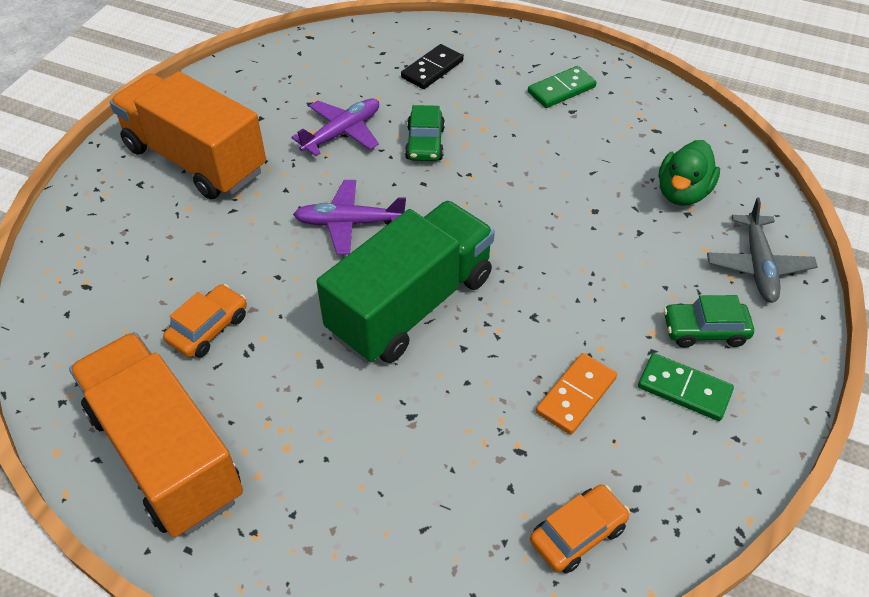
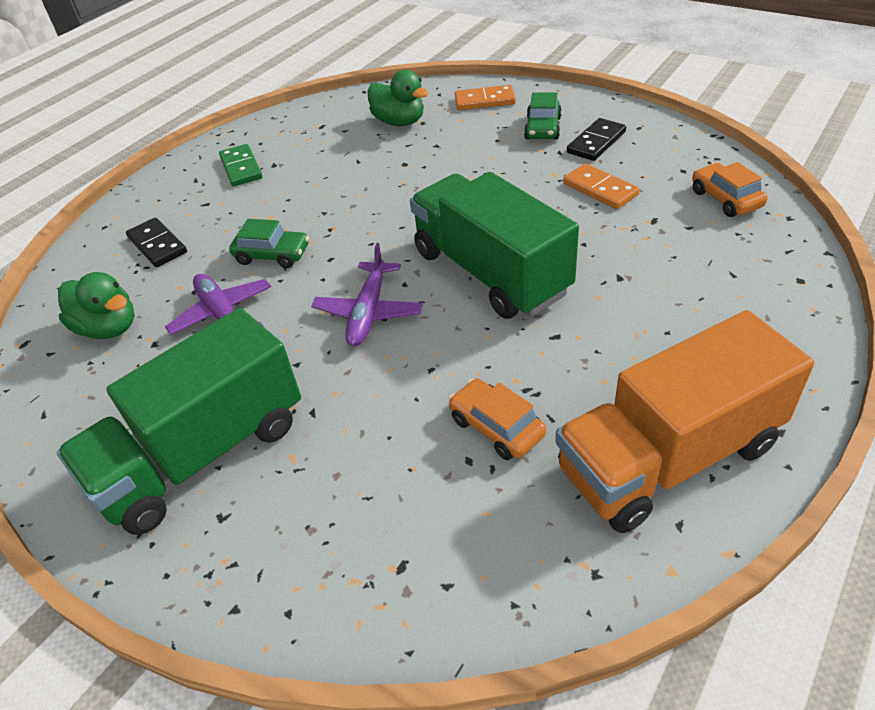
camera: 75 degrees left, 5 degrees down
orange truck [110,71,266,199] -> green truck [57,308,301,535]
green domino [638,353,734,421] -> black domino [567,118,626,161]
grey plane [707,197,818,303] -> orange domino [455,85,516,110]
none -> green duck [58,272,135,339]

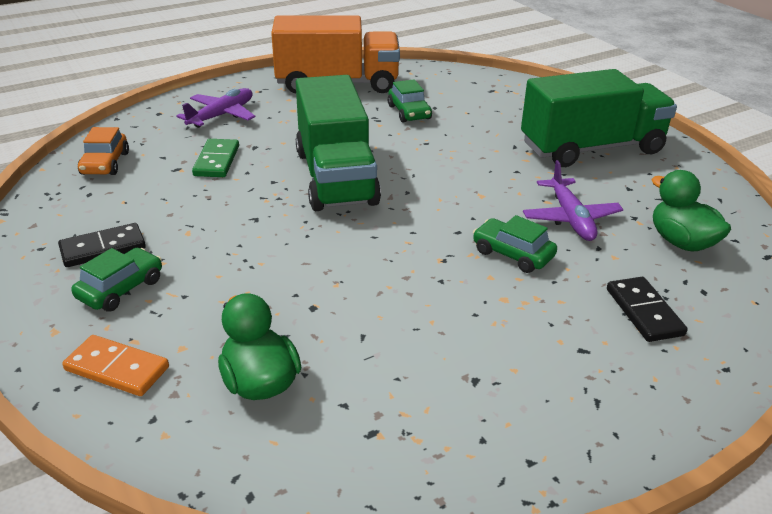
camera: 160 degrees left, 10 degrees down
green domino [219,144,262,187] -> green domino moved to [192,139,239,177]
purple plane [311,243,423,346] -> purple plane moved to [177,88,255,128]
orange car [449,379,546,460] -> green car [388,80,432,123]
orange domino [563,163,640,209] -> none

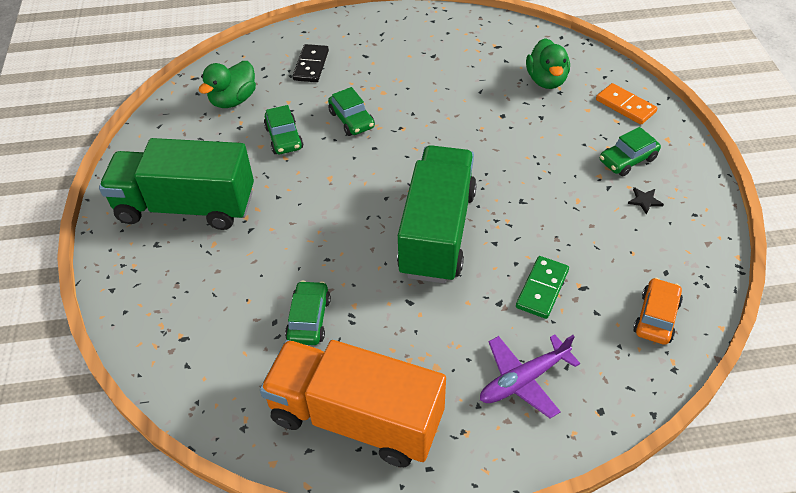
camera: 155 degrees left, 15 degrees up
black domino [58,223,146,267] -> black star [628,187,664,214]
purple plane [523,160,623,241] -> green car [264,105,303,154]
green duck [651,170,731,252] -> green duck turned 45 degrees clockwise [198,61,256,108]

